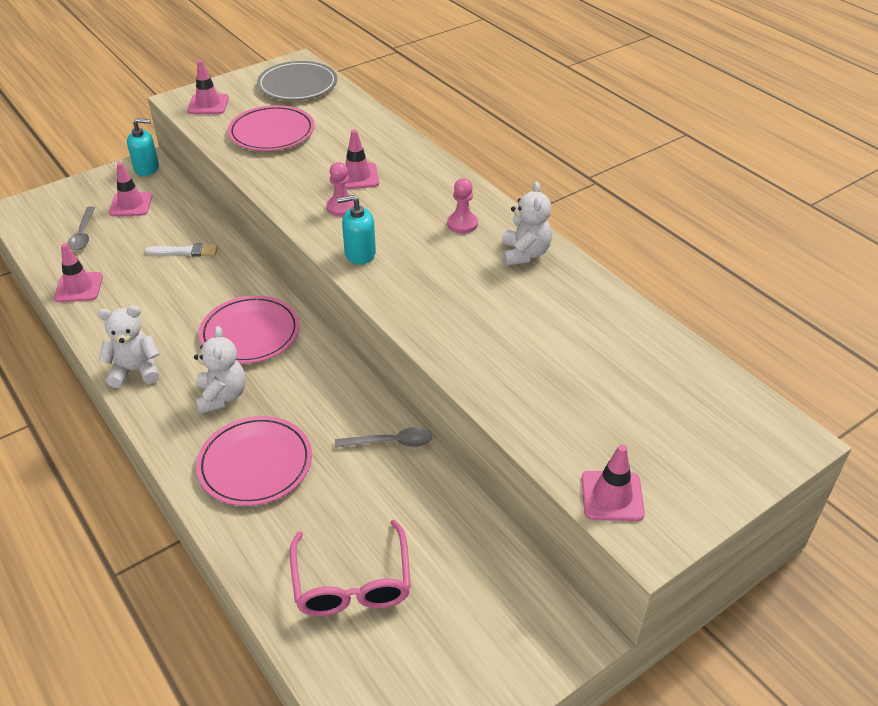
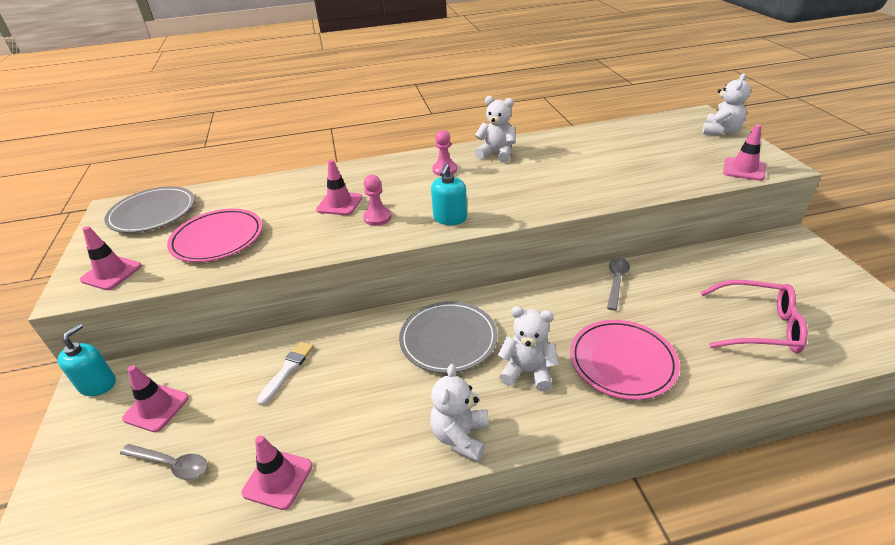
camera: 65 degrees left, 5 degrees down
pink plate [199,295,300,364] -> grey plate [399,301,498,373]
none -> white teddy bear [702,74,751,135]

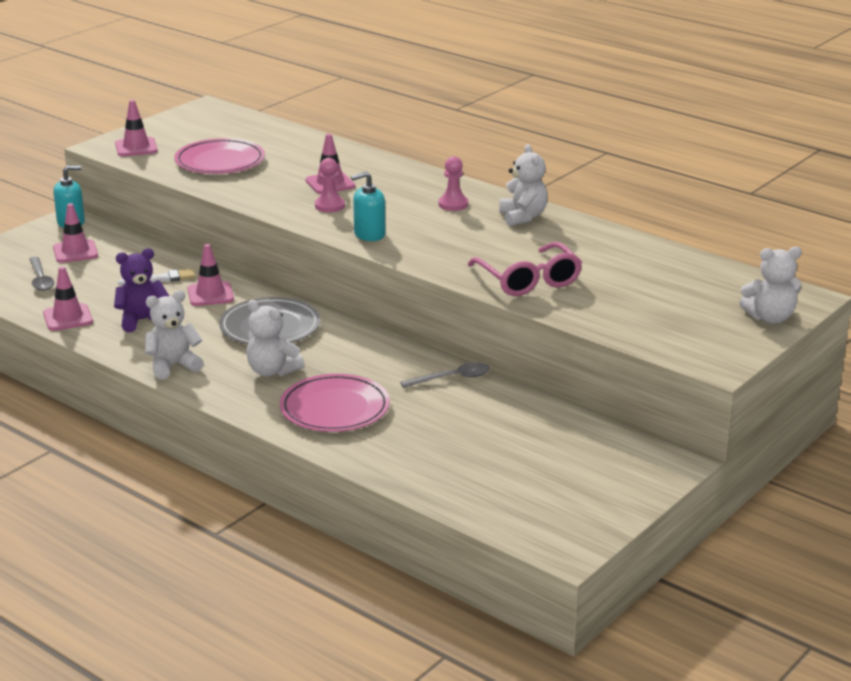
camera: 50 degrees right, 10 degrees down
grey plate [104,186,195,233] -> none
white teddy bear [498,306,559,391] -> white teddy bear turned 150 degrees clockwise [246,300,305,377]
pink glasses [700,280,808,353] -> pink glasses moved to [467,242,582,296]
pink traffic cone [723,124,765,181] -> pink traffic cone moved to [188,244,234,306]
none -> purple teddy bear [114,248,169,332]

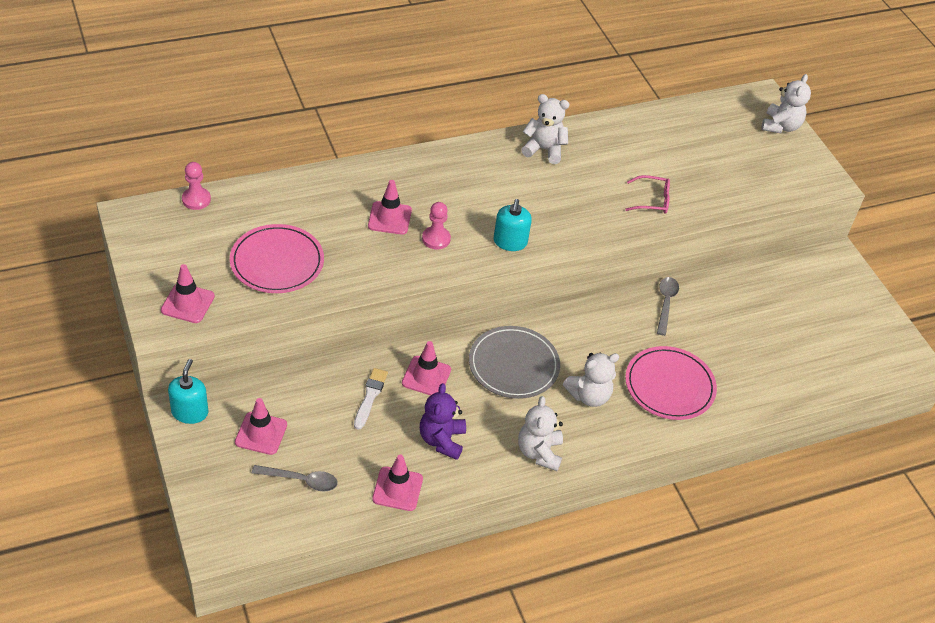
camera: 65 degrees left, 20 degrees up
pink pawn [439,156,468,211] -> pink pawn moved to [182,162,211,210]
pink glasses [467,242,582,296] -> pink glasses [626,175,670,214], size x0.60

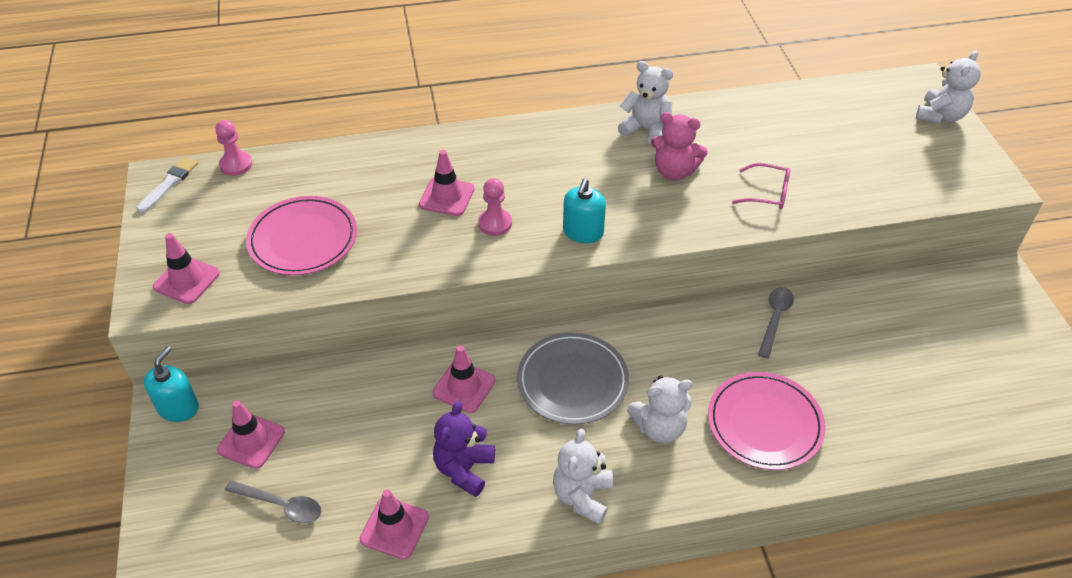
camera: 15 degrees right, 0 degrees up
white brush [354,368,388,430] -> white brush moved to [137,157,198,214]
none -> pink teddy bear [651,112,708,180]

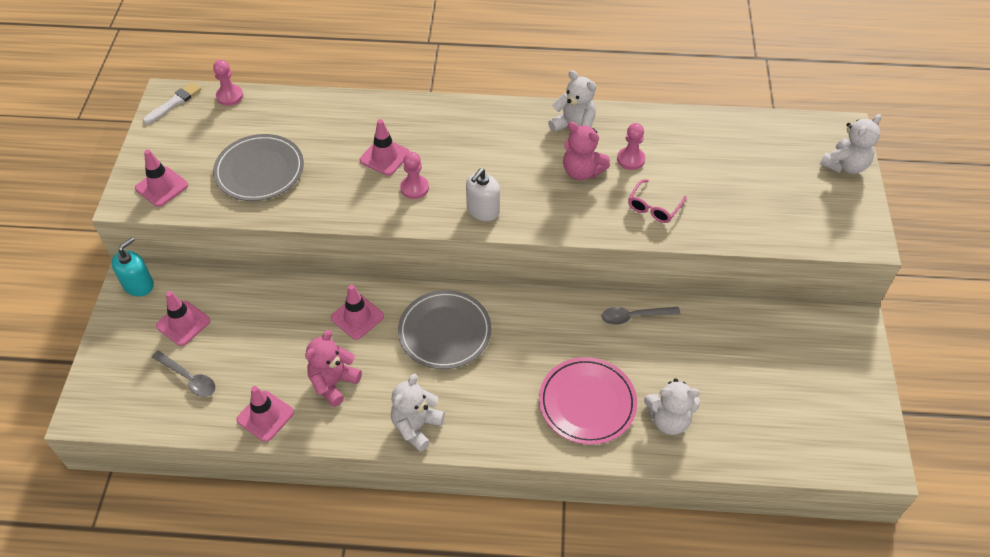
camera: 15 degrees right, 5 degrees up
pink plate [246,196,357,275] -> grey plate [213,134,304,201]
purple teddy bear [433,401,495,497] -> pink teddy bear [305,330,362,407]
turquoise soap dispenser [563,179,606,243] -> white soap dispenser [466,168,500,221]
white teddy bear [627,375,693,443] -> white teddy bear moved to [644,379,700,435]
pink glasses [732,163,791,209] -> pink glasses turned 90 degrees clockwise [628,179,687,223]
grey spoon [758,287,794,359] -> grey spoon turned 135 degrees counterclockwise [602,307,680,325]
none -> pink pawn [617,123,645,170]

